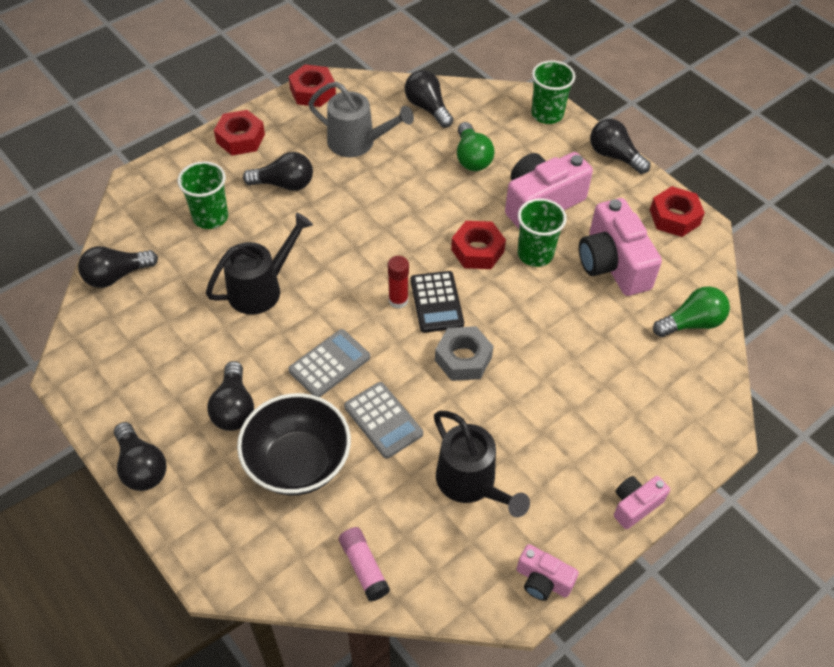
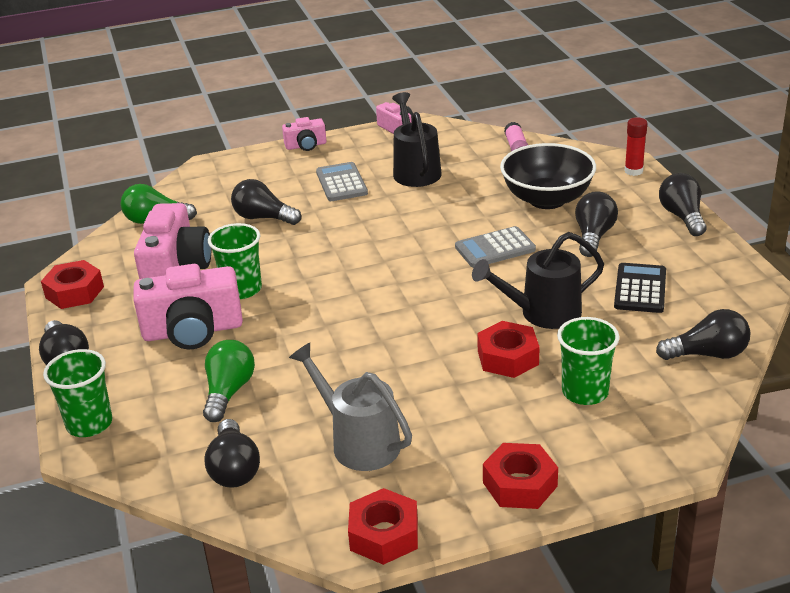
camera: 155 degrees left, 20 degrees down
black light bulb [243,152,313,191] -> black light bulb moved to [231,179,301,225]
grey calculator [344,382,423,459] -> grey calculator moved to [316,162,368,201]
red glue stick [388,256,409,309] -> red glue stick moved to [625,117,647,176]
black calculator [411,271,464,333] -> black calculator moved to [614,263,666,313]
grey nut [435,326,494,381] -> none
red nut [451,221,506,269] -> red nut moved to [477,321,540,378]

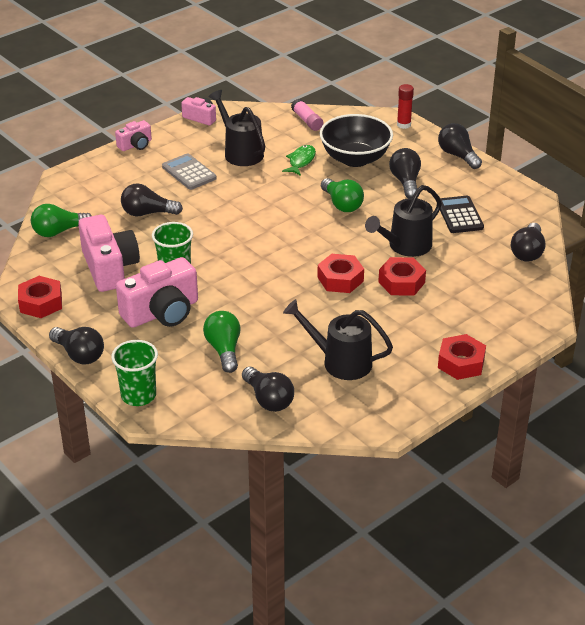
camera: 25 degrees left, 5 degrees up
grey watering can [289,343,412,471] -> black watering can [283,299,393,380]
red nut [348,488,418,565] -> red nut moved to [317,254,364,293]
grey calculator [455,226,536,268] -> green light bulb [321,178,364,212]
green cup [557,317,620,405] -> none
black light bulb [656,309,750,360] -> black light bulb turned 135 degrees clockwise [511,223,546,262]
none -> green fish [282,145,316,176]

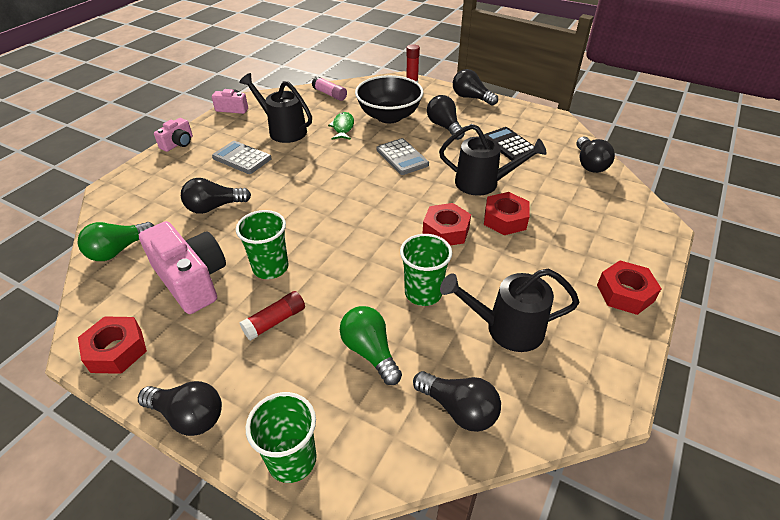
camera: 20 degrees left, 5 degrees up
pink camera [116,257,198,328] -> red glue stick [240,291,305,340]
green light bulb [321,178,364,212] -> grey calculator [376,138,429,175]
black watering can [365,185,442,257] -> black watering can turned 105 degrees counterclockwise [439,124,547,196]
none -> green cup [400,234,452,306]

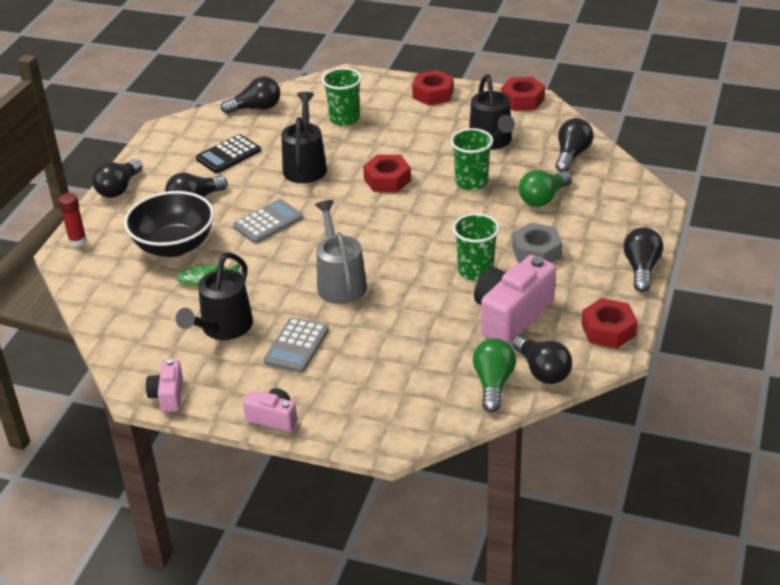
camera: 100 degrees left, 5 degrees down
green light bulb [77,222,154,261] -> green light bulb turned 120 degrees counterclockwise [473,338,516,412]
black light bulb [181,178,251,214] -> black light bulb moved to [512,334,572,384]
red glue stick [240,291,305,340] -> grey nut [512,223,562,263]
green cup [245,392,317,483] -> green cup moved to [322,68,362,126]
pink glue stick [312,77,347,101] -> none
red nut [484,192,530,235] -> red nut moved to [501,77,545,111]
none -> grey watering can [315,200,367,304]

